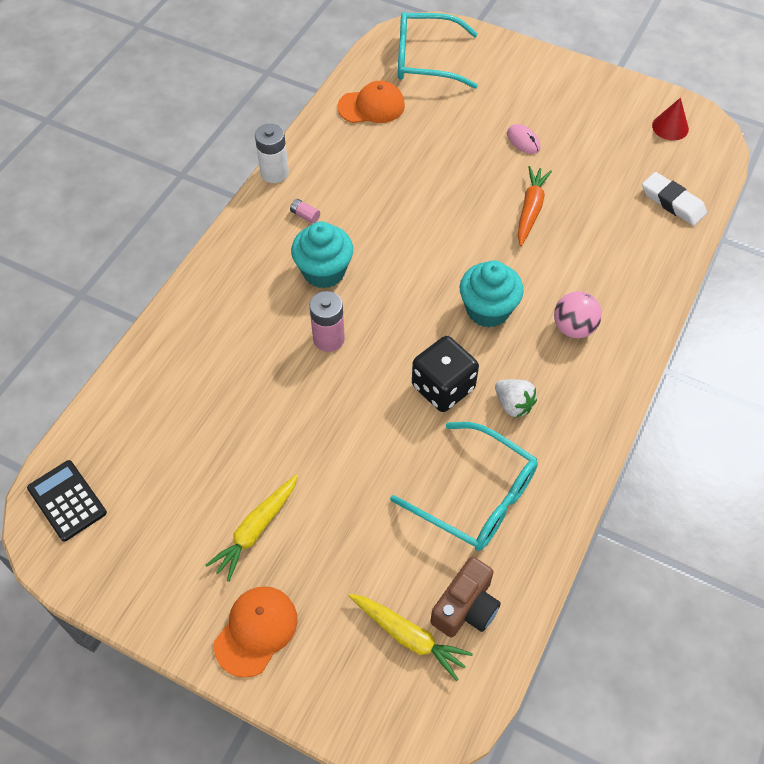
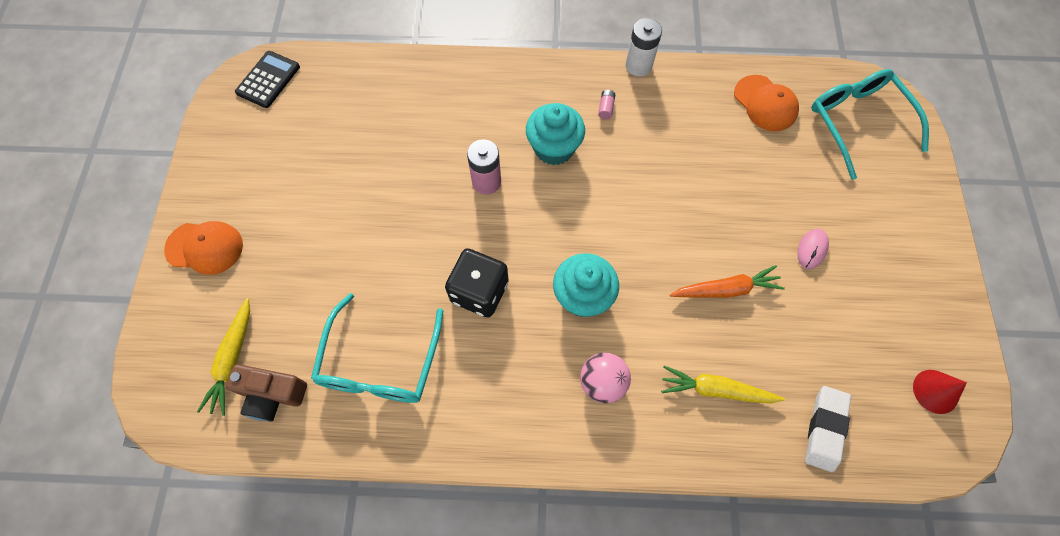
camera: 65 degrees right, 10 degrees up
yellow carrot [205,474,298,582] -> yellow carrot moved to [661,366,785,403]
white strawberry [495,379,537,418] -> none

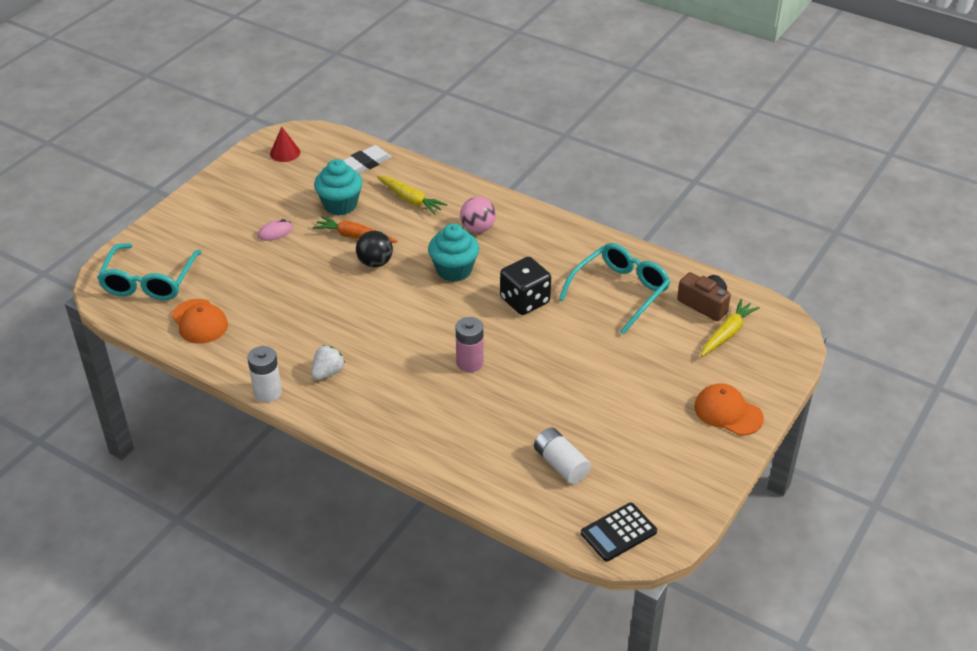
camera: 150 degrees left, 25 degrees down
turquoise cupcake [526,103,585,165] -> turquoise cupcake moved to [314,159,363,215]
pink battery [598,90,615,119] -> white strawberry [312,345,345,380]
orange cap [734,75,799,131] -> orange cap turned 150 degrees clockwise [172,299,228,344]
none -> black ball [356,231,393,268]
none -> white battery [534,428,591,484]

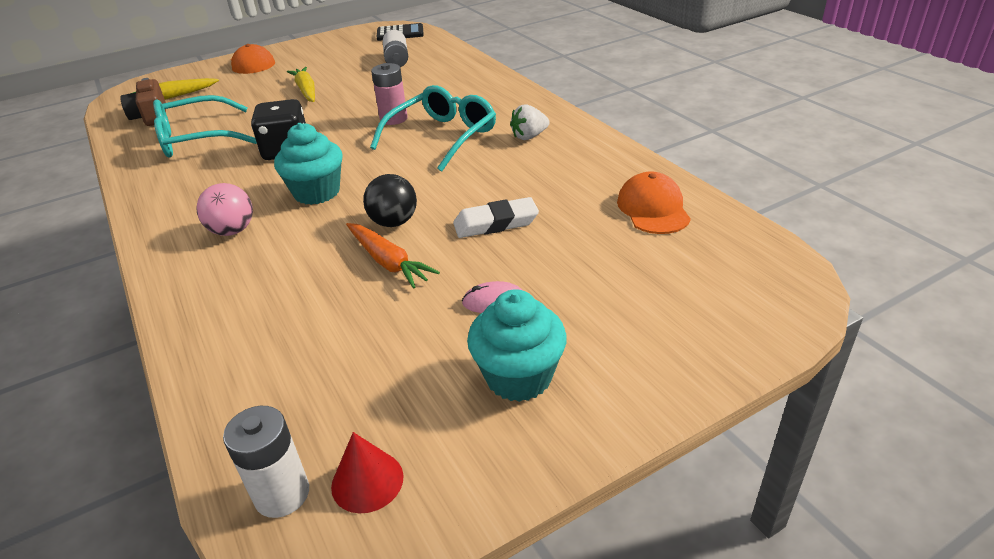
camera: 150 degrees left, 5 degrees down
turquoise glasses [97,243,202,300] -> turquoise glasses moved to [370,85,496,171]
white battery [248,346,282,402] -> white battery moved to [223,406,309,518]
turquoise cupcake [314,159,363,215] -> turquoise cupcake moved to [467,289,567,402]
white eraser [343,145,392,174] -> white eraser moved to [453,197,539,238]
yellow carrot [377,176,447,215] -> yellow carrot moved to [287,67,315,102]

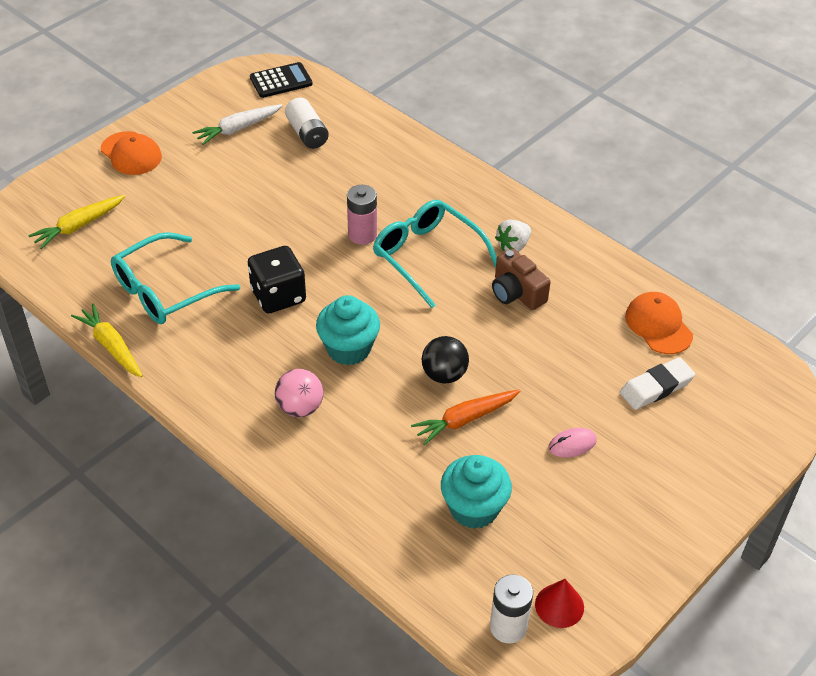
camera: 20 degrees left, 10 degrees up
brown camera [120,78,166,126] -> brown camera moved to [492,249,551,310]
yellow carrot [287,67,315,102] -> yellow carrot moved to [71,304,143,377]
orange carrot [346,223,440,289] -> orange carrot turned 120 degrees clockwise [411,390,520,445]
turquoise glasses [370,85,496,171] -> turquoise glasses turned 60 degrees counterclockwise [373,200,497,308]
white eraser [453,197,539,238] -> white eraser moved to [620,357,695,410]
turquoise cupcake [467,289,567,402] -> turquoise cupcake moved to [441,455,512,529]
none -> white carrot [192,104,283,145]

